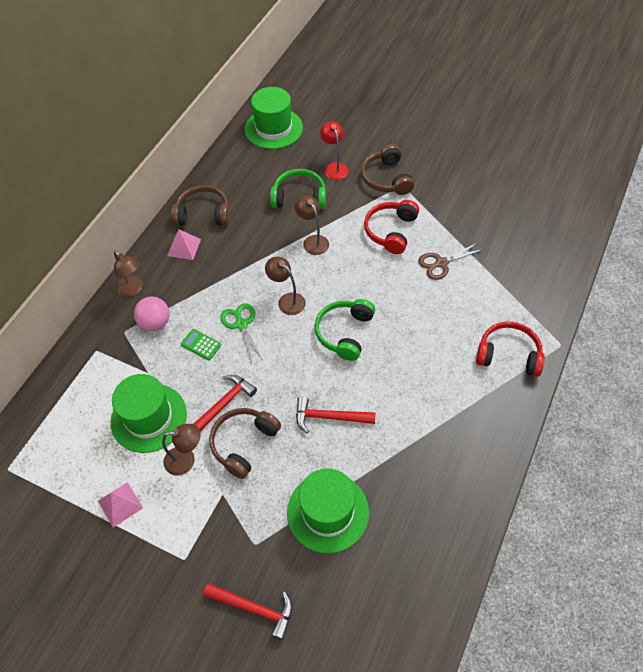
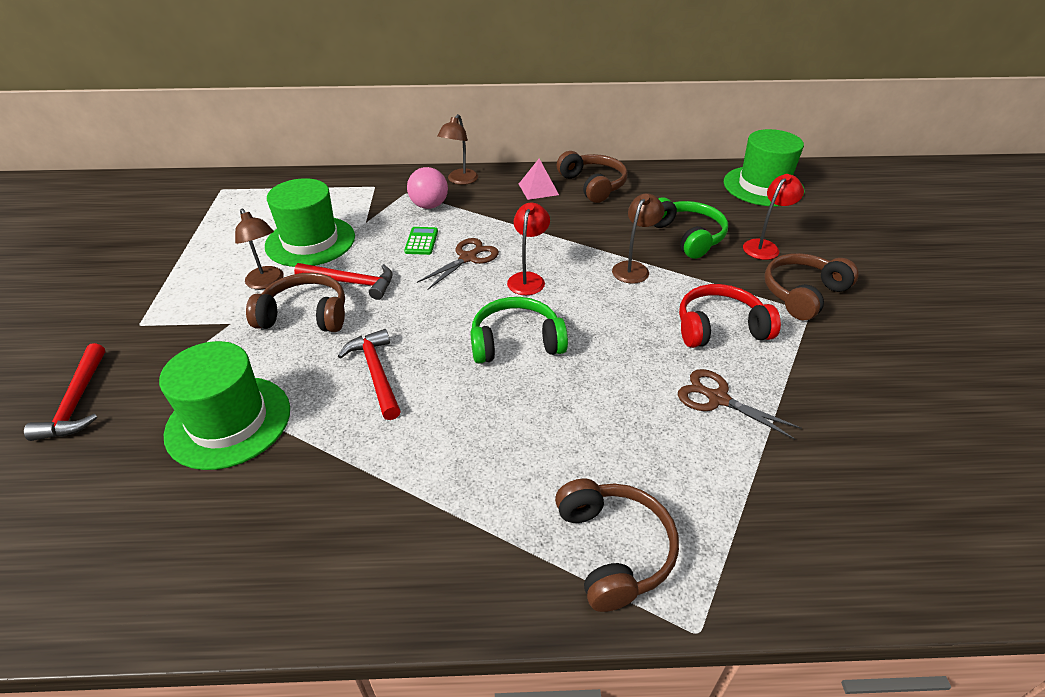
camera: 60 degrees right, 15 degrees down
pink pyramid [98,482,143,527] -> none
green scissors [220,303,263,363] -> brown scissors [417,238,499,290]
brown lamp [265,257,306,315] -> red lamp [507,203,550,295]
red headphones [476,321,545,377] -> brown headphones [555,478,679,612]

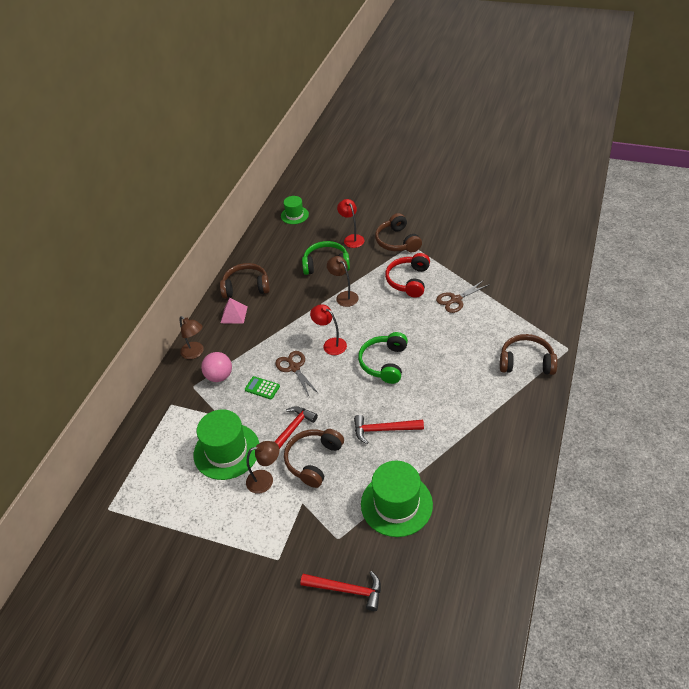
camera: 65 degrees left, 5 degrees up
green hat [724,129,805,207] -> green hat [281,196,309,224], size x0.57

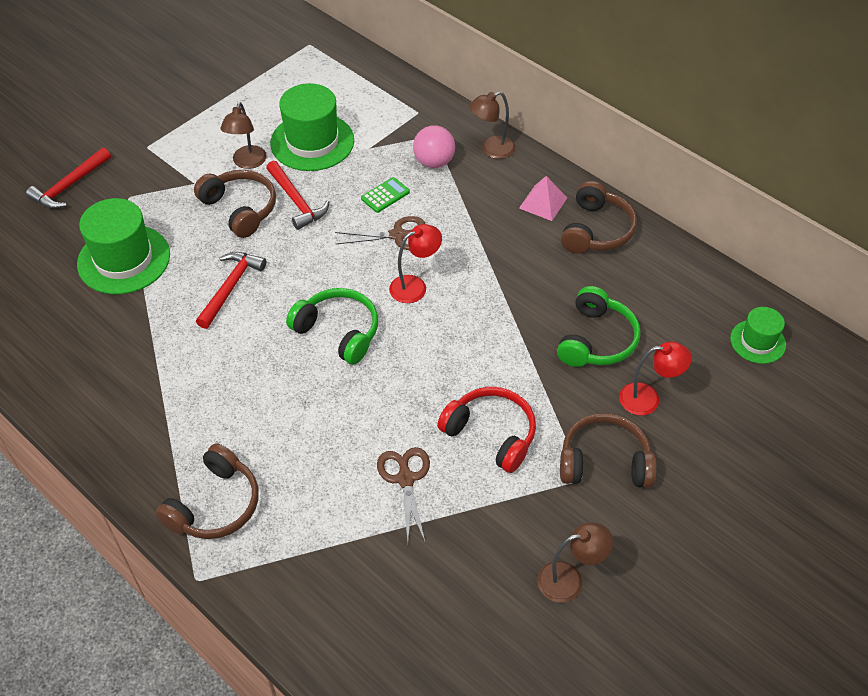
camera: 110 degrees right, 5 degrees up
brown lamp [327,256,359,307] -> brown lamp moved to [537,522,613,603]

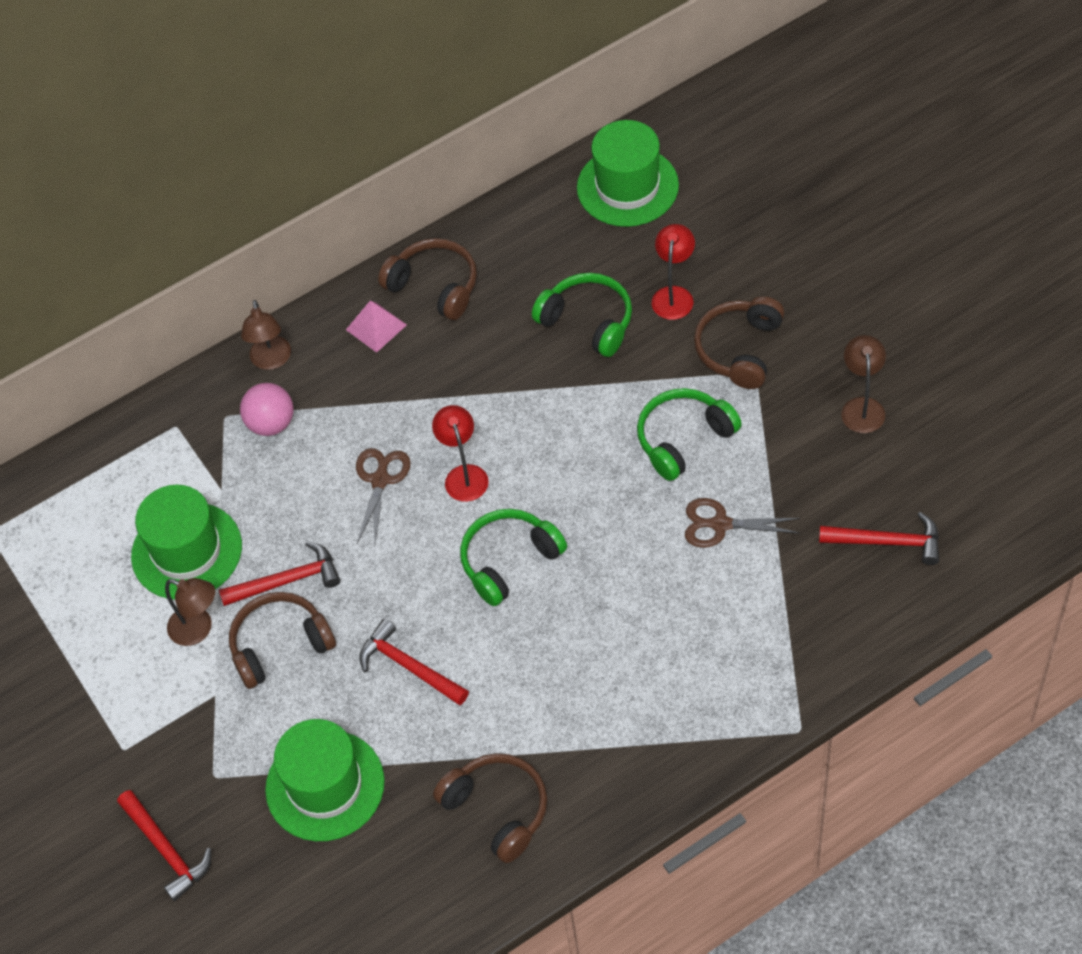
camera: 70 degrees left, 5 degrees up
brown headphones [156,443,259,539] -> brown headphones moved to [433,753,547,863]
green calculator [361,177,410,213] -> none
red headphones [437,387,536,473] -> green headphones [637,388,742,481]
green hat [730,307,786,364] -> green hat [577,120,679,227], size x1.77
none -> red hammer [819,512,939,565]

